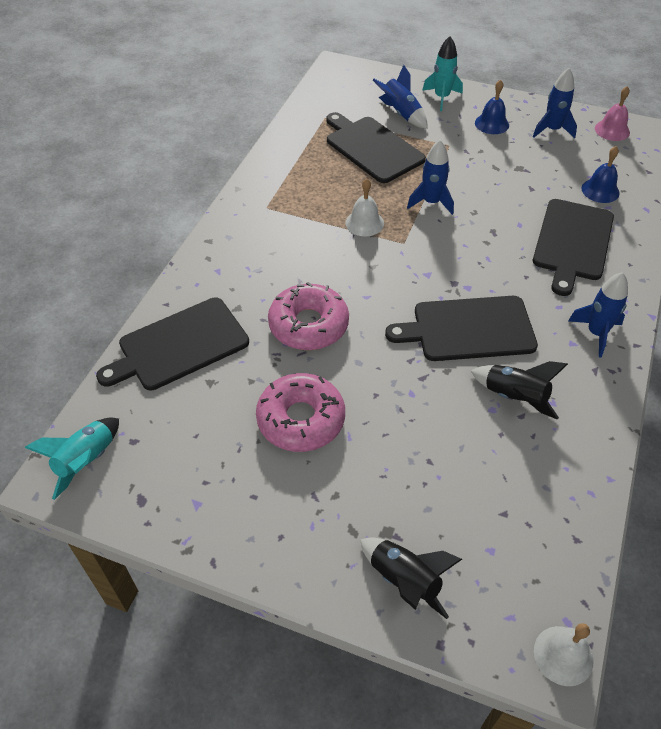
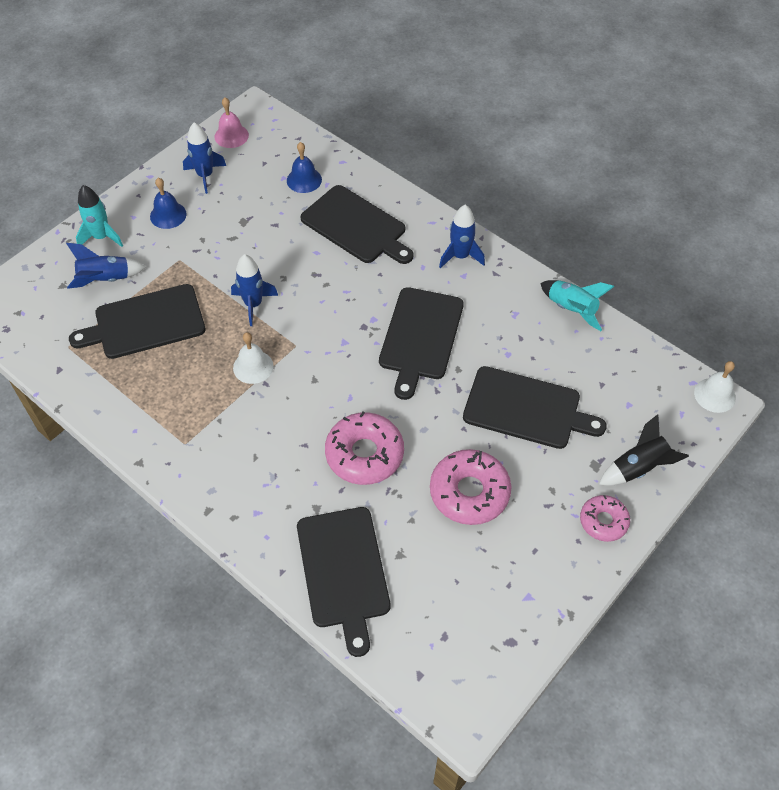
camera: 70 degrees left, 5 degrees up
turquoise rocket [24,418,119,500] -> turquoise rocket moved to [540,280,614,331]
black rocket [471,361,568,420] -> none
none -> black cutting board [463,366,607,449]
none -> pink donut [580,495,630,542]

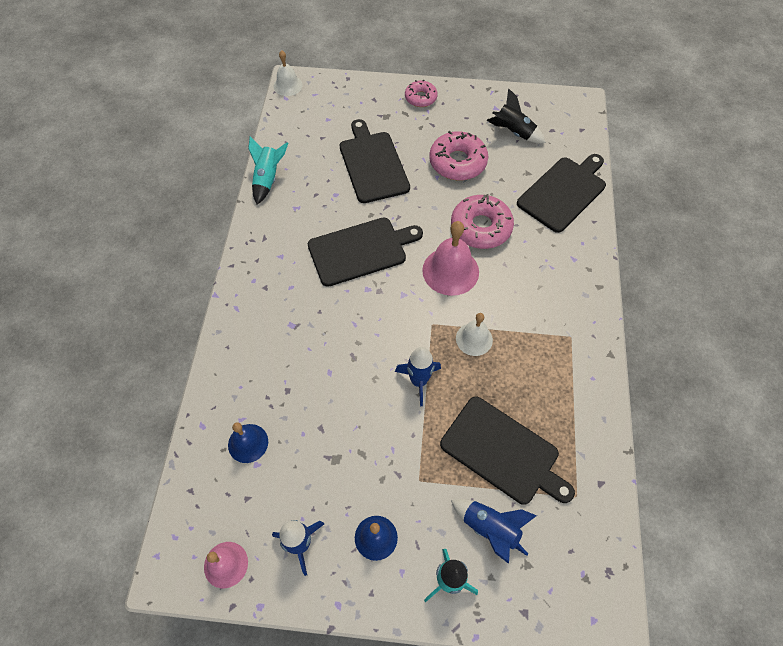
camera: 125 degrees left, 5 degrees up
black cutting board [301,185,414,264] -> none
blue rocket [439,205,485,268] -> none
black rocket [599,414,689,486] -> black rocket moved to [486,89,546,143]
none -> pink bell [422,221,479,296]

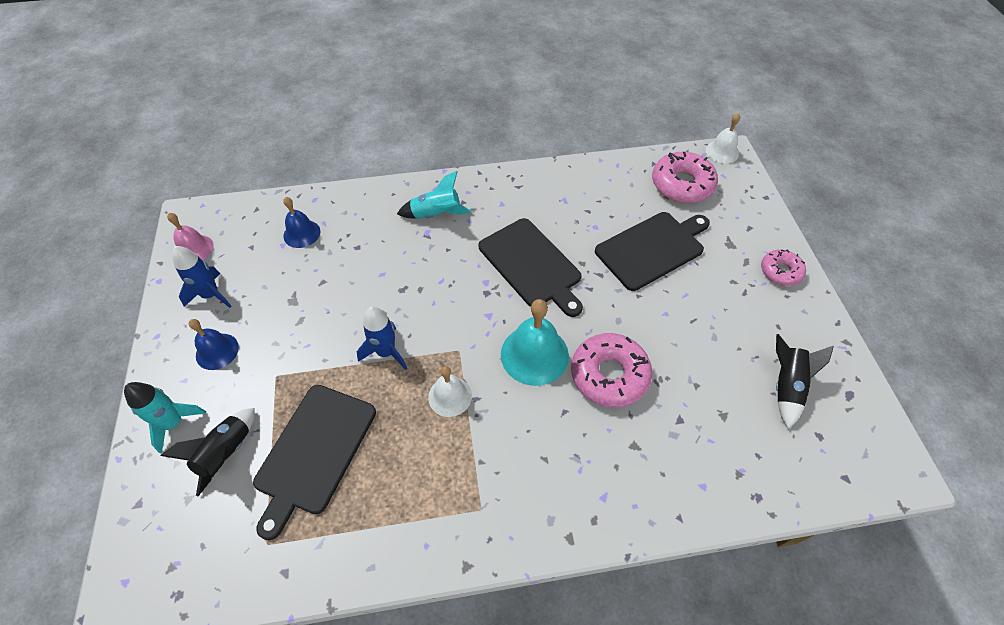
camera: 75 degrees right, 5 degrees down
turquoise rocket [248,137,288,205] -> turquoise rocket moved to [397,171,472,219]
pink bell [422,221,479,296] -> turquoise bell [501,299,569,386]
pink donut [429,131,488,180] -> pink donut moved to [652,152,718,203]
blue rocket [451,499,537,564] -> black rocket [160,408,255,496]
black cutting board [517,154,606,233] -> none

